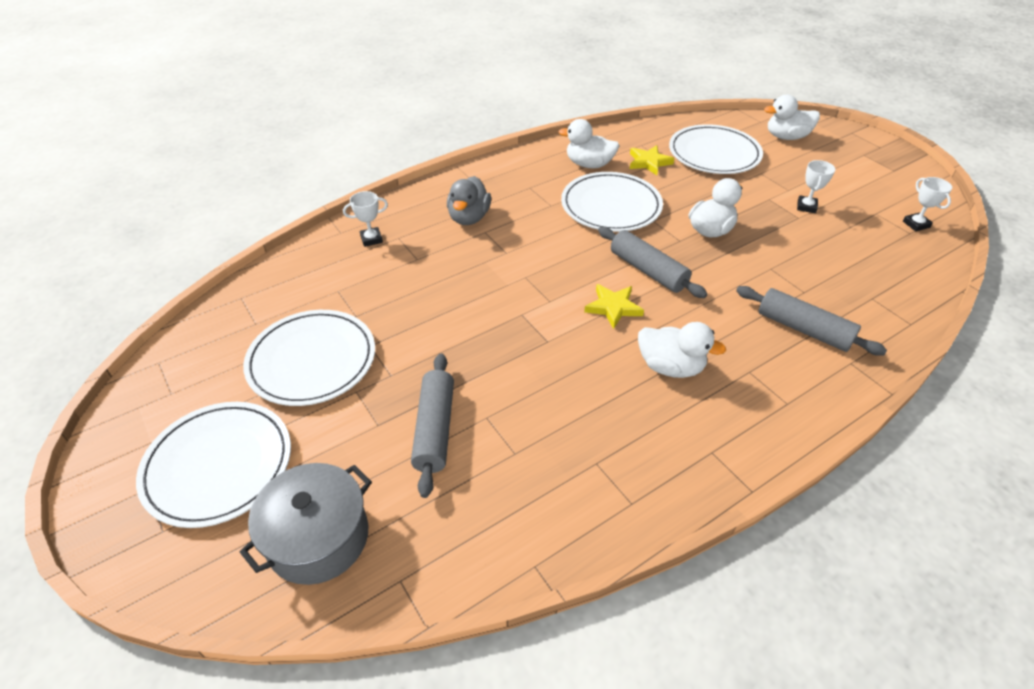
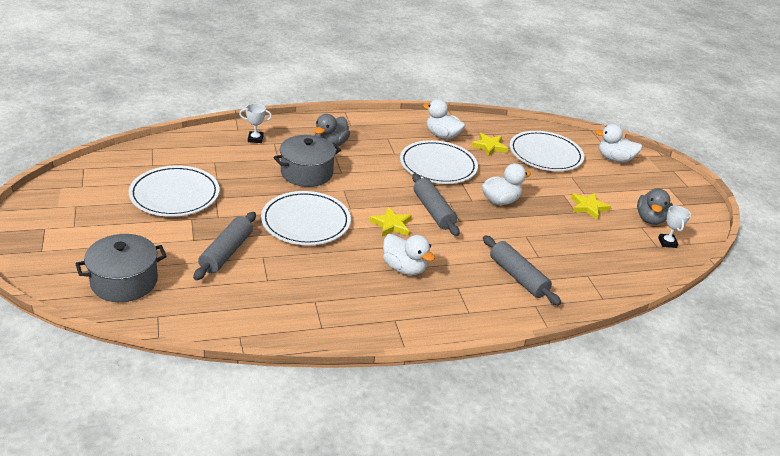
camera: 15 degrees right, 10 degrees down
white plate [136,402,291,528] -> white plate moved to [261,191,351,245]
white trophy [797,160,836,213] -> yellow star [571,193,611,220]
none -> grey pot [274,135,341,187]
none -> grey duck [637,188,673,225]

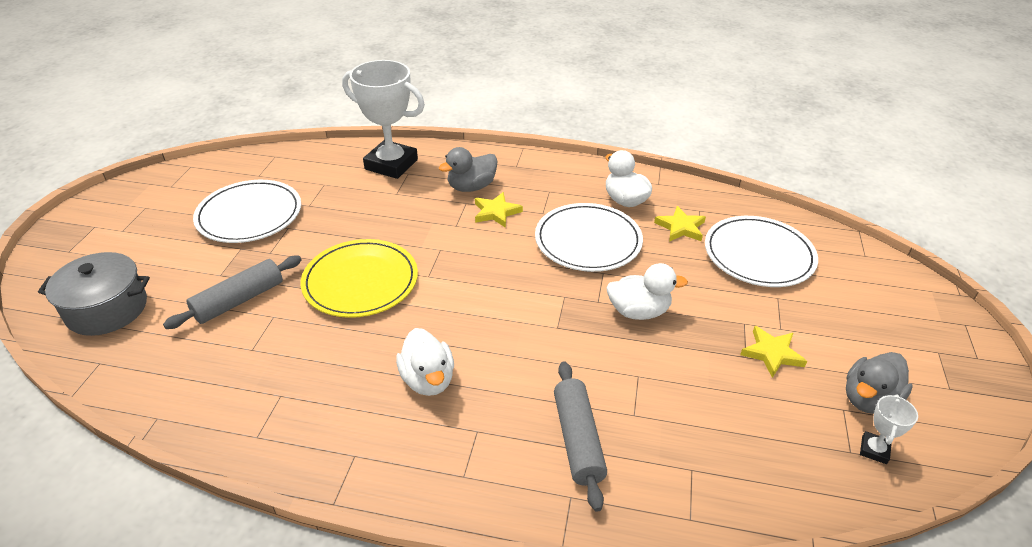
camera: 30 degrees right, 5 degrees up
white trophy [239,104,272,143] -> white trophy [342,60,425,179], size x2.33
white plate [261,191,351,245] -> yellow plate [301,239,418,318]
grey pot [274,135,341,187] -> none
yellow star [369,207,412,237] -> yellow star moved to [475,192,523,228]
grey rolling pin [412,173,459,236] -> none
white duck [595,124,642,163] -> none

